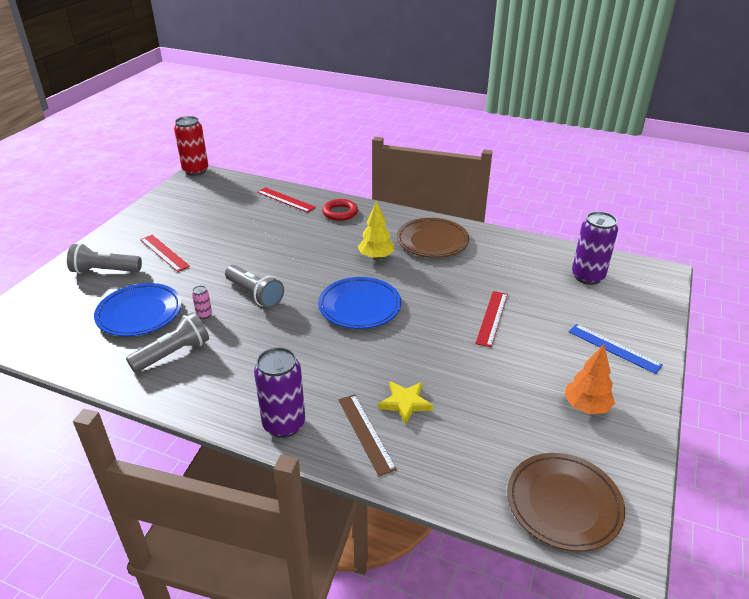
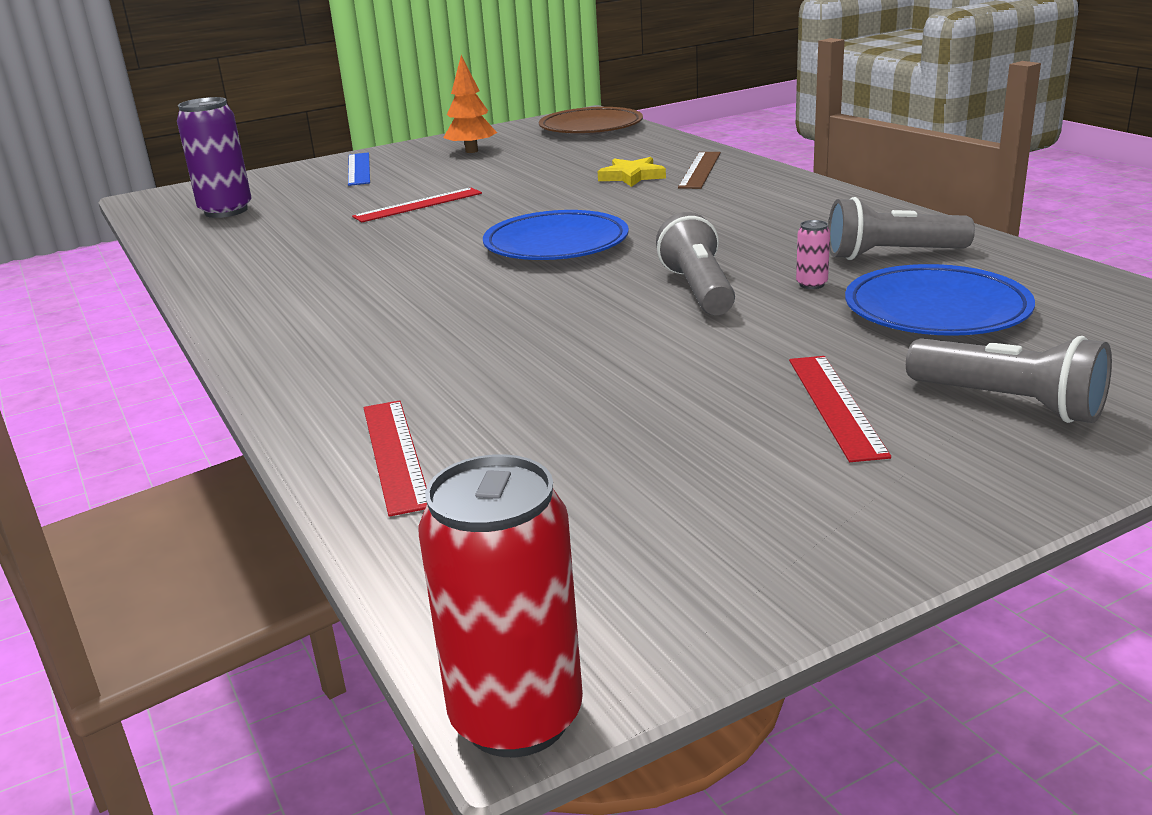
camera: 140 degrees left, 10 degrees down
purple can [254,347,305,438] -> none
red ring [322,199,358,221] -> none
yellow tree [358,201,394,260] -> none
brown plate [397,218,469,258] -> none

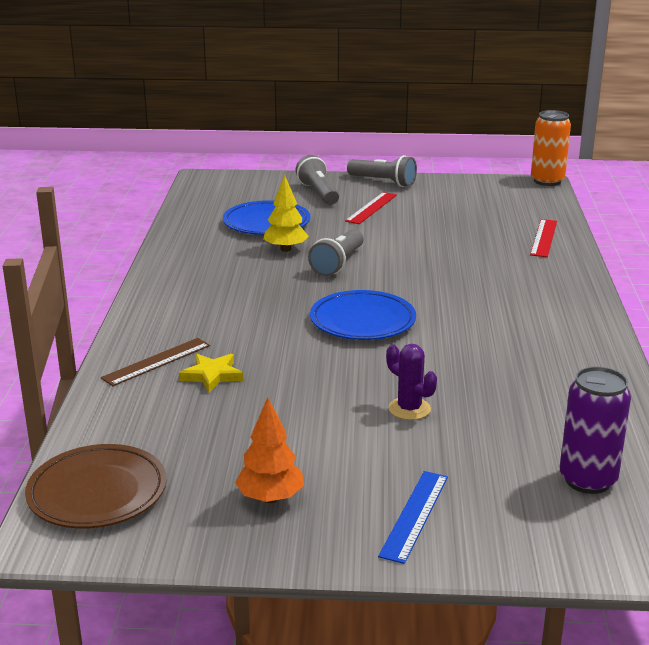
camera: 150 degrees left, 0 degrees up
red ruler [352,188,482,222] -> purple cactus [386,344,437,420]
red can [418,454,583,757] -> orange can [531,110,571,186]
pink can [796,220,830,289] -> yellow tree [263,175,309,252]
grey flashlight [828,197,975,260] -> grey flashlight moved to [347,155,417,187]

